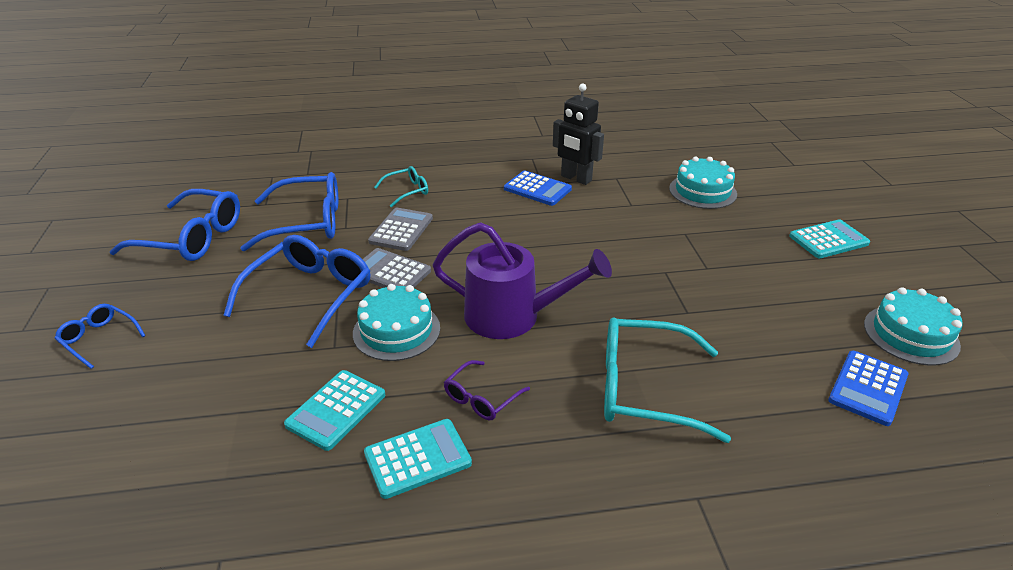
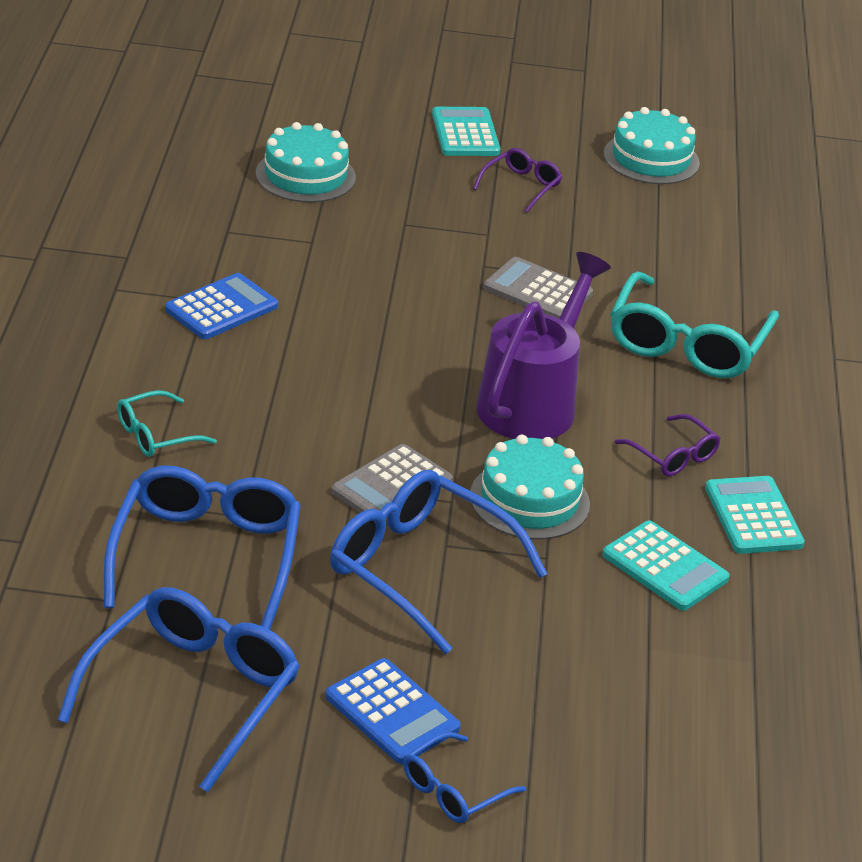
camera: 80 degrees left, 0 degrees up
grey calculator [368,208,433,251] -> grey calculator moved to [483,257,593,319]
turquoise glasses [374,166,428,207] -> turquoise glasses turned 105 degrees counterclockwise [117,390,217,457]
black robot [553,83,604,185] -> none
blue calculator [828,351,908,426] -> blue calculator moved to [325,658,461,764]
none -> purple glasses [473,148,562,213]

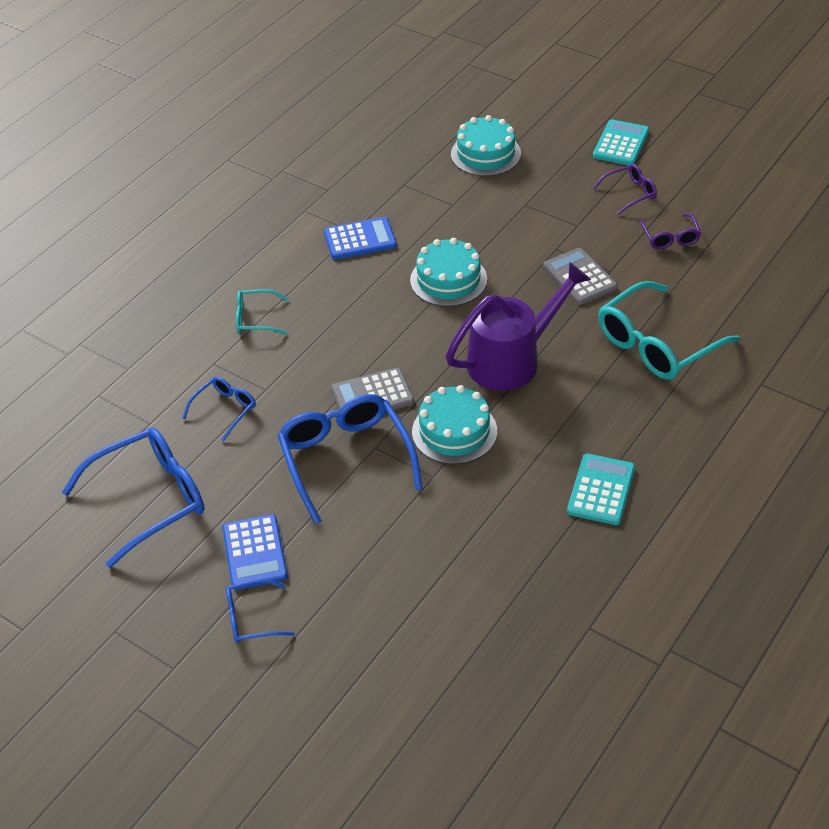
camera: 35 degrees right, 10 degrees up
blue glasses [104,466,301,630] -> blue glasses [182,377,256,441], size x0.51
turquoise calculator [602,520,730,611] -> none
turquoise cake [604,107,700,184] -> turquoise cake moved to [410,238,487,307]
purple glasses [615,414,721,476] -> purple glasses moved to [639,213,701,249]

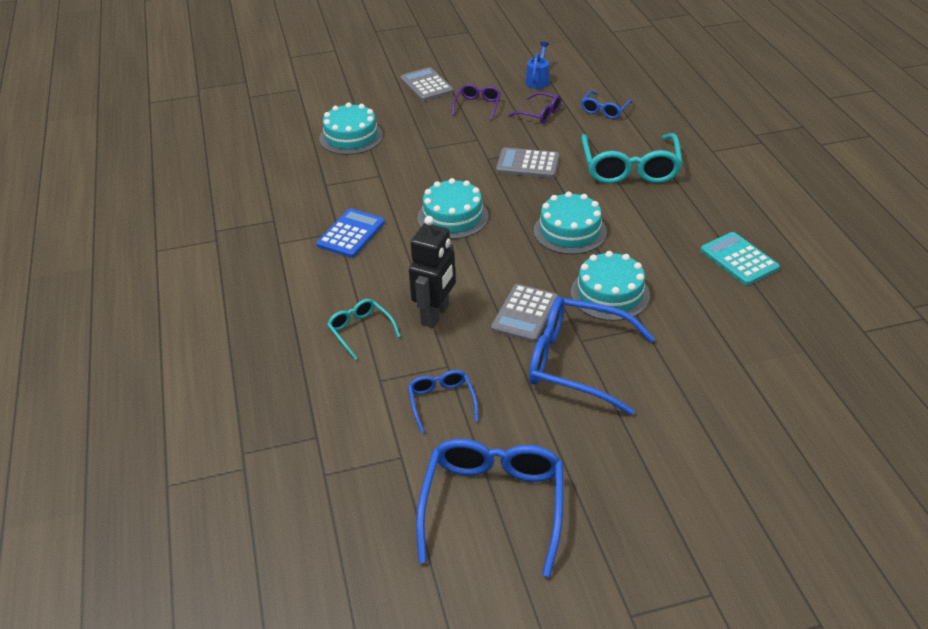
camera: 50 degrees left, 5 degrees down
blue calculator [222,514,288,590] -> none
blue glasses [226,579,295,643] -> blue glasses moved to [581,90,633,119]
turquoise glasses [236,289,288,335] -> turquoise glasses turned 105 degrees clockwise [327,299,401,360]
purple watering can [446,262,591,391] -> turquoise cake [534,191,607,254]
turquoise calculator [593,119,649,166] -> grey calculator [400,67,454,101]
none -> black robot [409,216,456,328]
none -> blue watering can [525,41,550,89]

